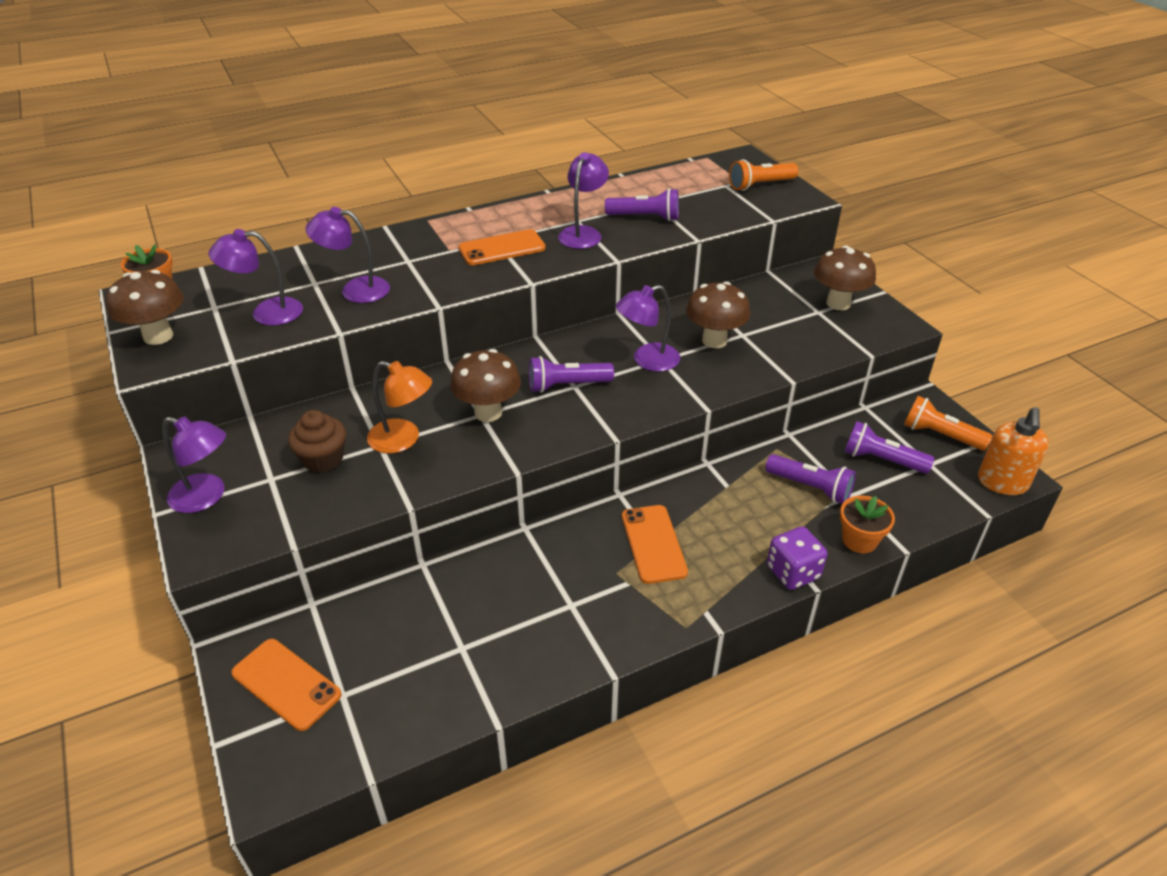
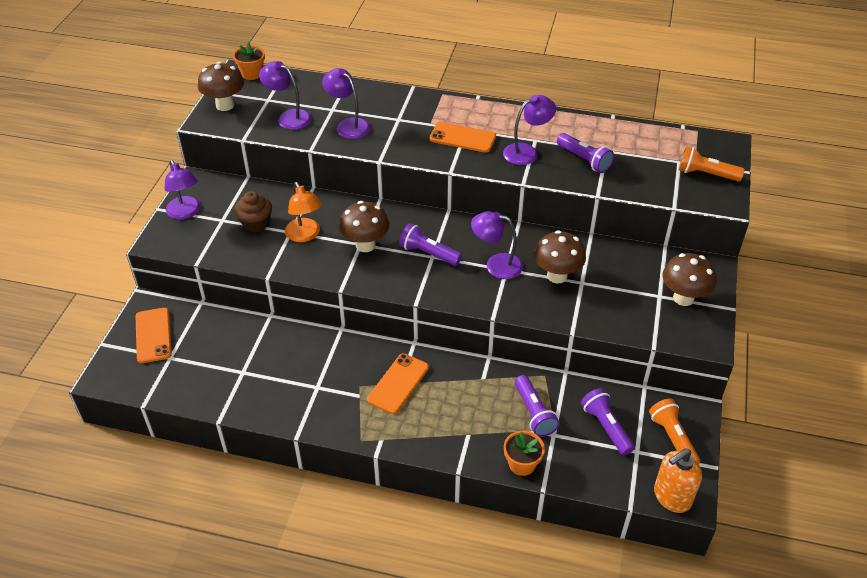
camera: 40 degrees right, 5 degrees up
purple dice [767,526,827,590] -> none

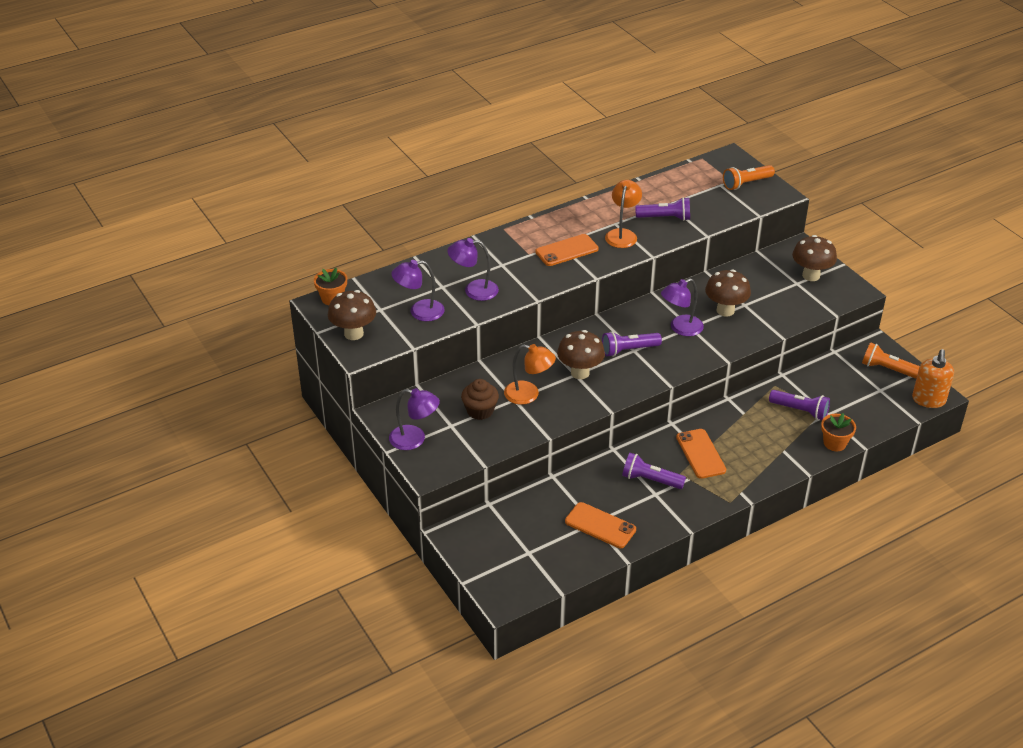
camera: 45 degrees left, 5 degrees down
orange phone [136,308,172,363] -> orange phone moved to [565,502,636,548]
purple lamp [503,95,556,165] -> orange lamp [605,180,642,248]
purple flashlight [581,388,635,455] -> purple flashlight moved to [622,453,686,489]

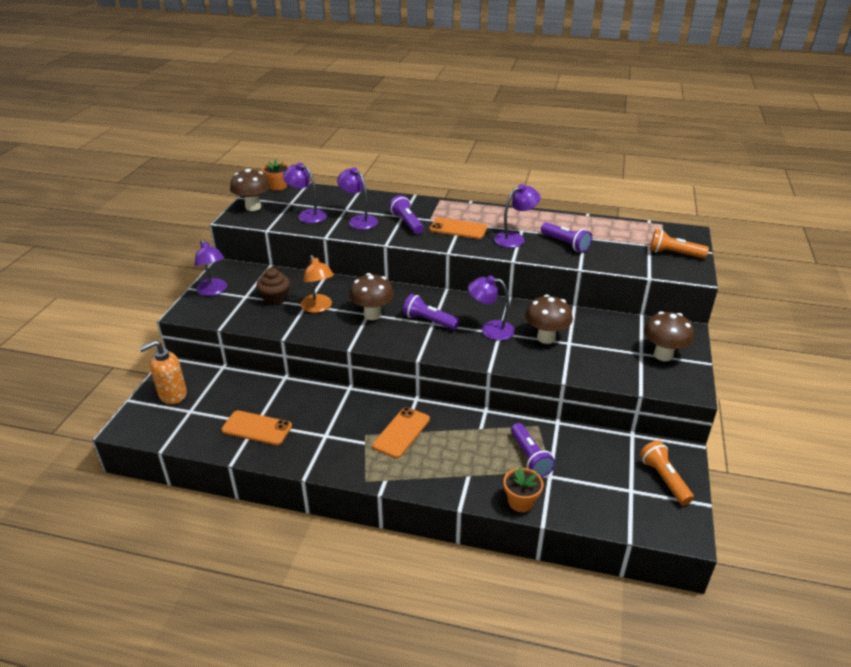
camera: 45 degrees right, 5 degrees down
orange phone [565,502,636,548] -> orange phone turned 60 degrees counterclockwise [221,410,292,445]
orange lamp [605,180,642,248] -> purple lamp [494,184,541,248]
purple flashlight [622,453,686,489] -> purple flashlight moved to [389,195,424,234]
orange soap dispenser [912,349,954,408] -> orange soap dispenser moved to [139,340,187,404]

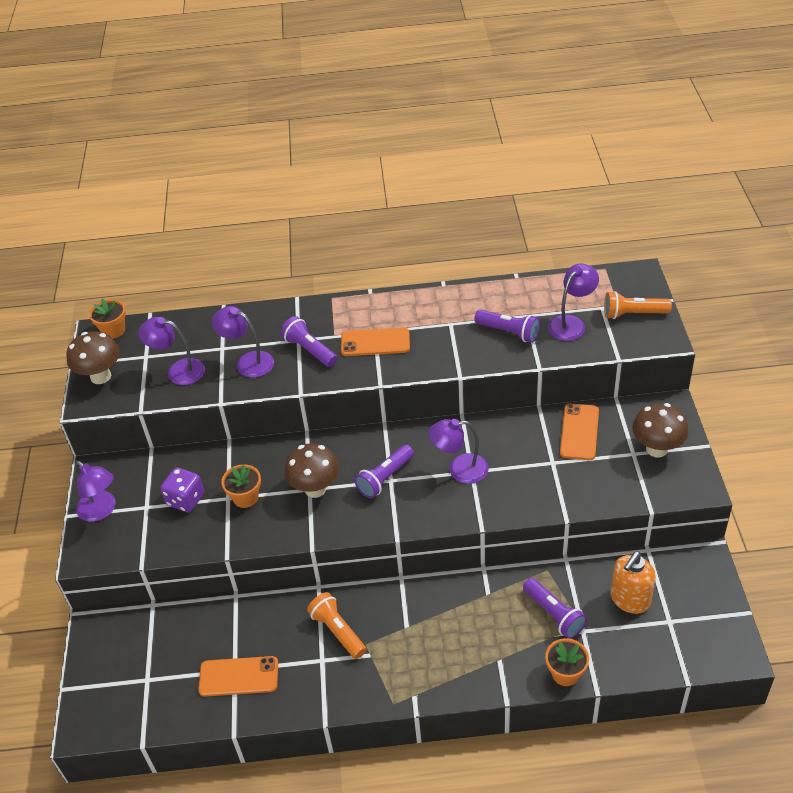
camera: 15 degrees left, 10 degrees up
orange soap dispenser [139,340,187,404] -> orange soap dispenser moved to [611,551,656,614]
brown cupcake [256,268,290,305] -> purple dice [160,467,204,513]
orange lamp [300,255,334,313] -> orange flower pot [221,464,261,508]
orange phone [372,407,430,458] -> orange phone moved to [560,403,599,460]
purple flashlight [403,294,459,330] -> purple flashlight turned 60 degrees counterclockwise [354,445,414,498]
purple lamp [494,184,541,248] -> purple lamp moved to [548,264,599,341]
brown mushroom [525,294,573,344] -> none
orange flashlight [640,441,694,505] -> orange flashlight moved to [307,592,366,659]

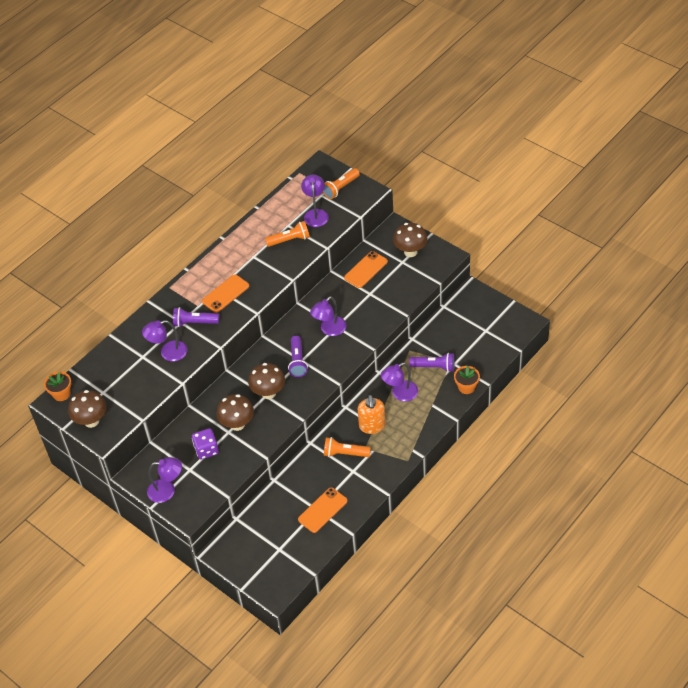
camera: 45 degrees left, 5 degrees up
purple lamp [138,317,205,385] -> purple lamp moved to [381,363,418,402]
orange flower pot [221,464,261,508] -> brown mushroom [217,394,254,431]
purple flashlight [475,310,540,343] -> orange flashlight [265,221,310,247]
orange phone [560,403,599,460] -> orange phone turned 75 degrees clockwise [344,251,388,288]
orange soap dispenser [611,551,656,614] -> orange soap dispenser moved to [358,395,385,434]

